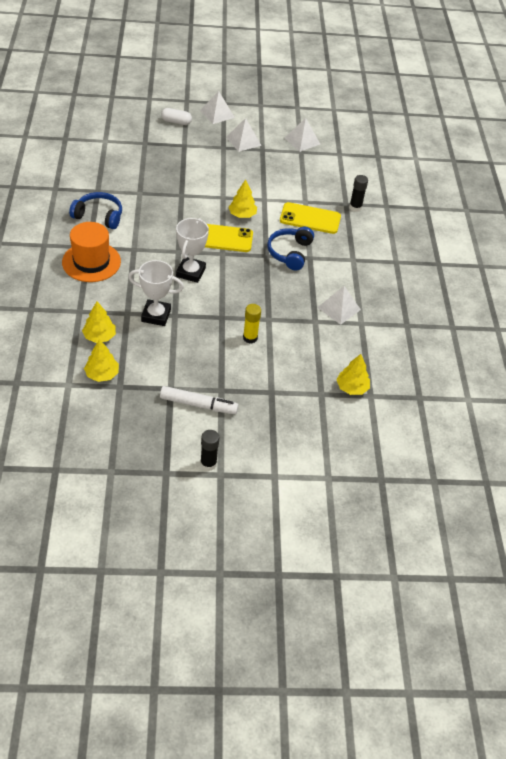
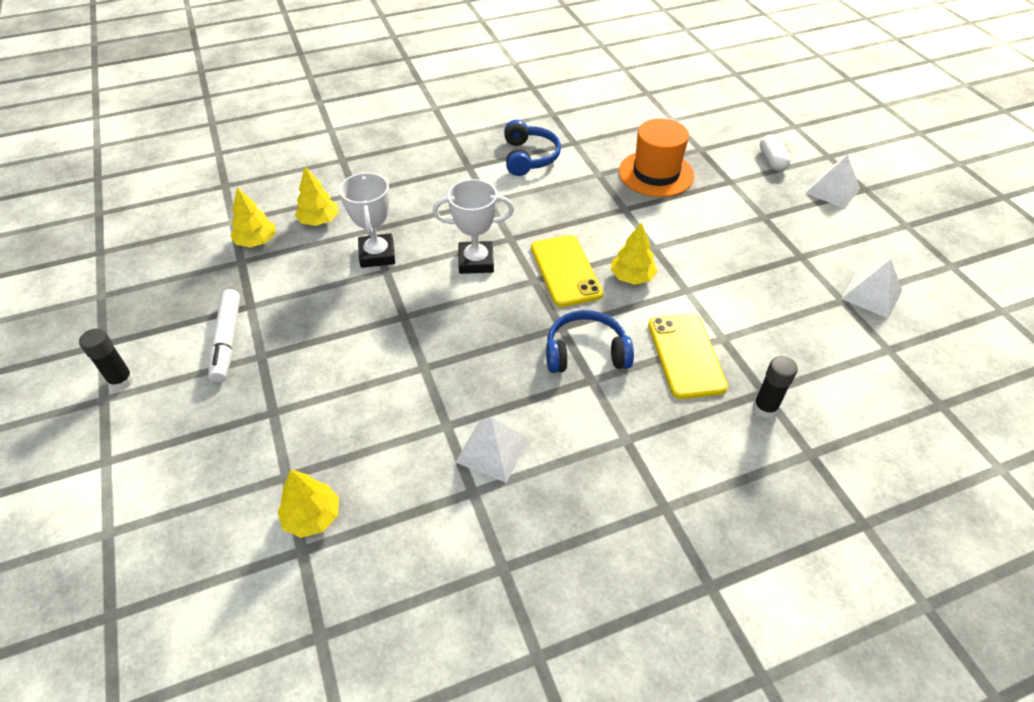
camera: 75 degrees right, 0 degrees up
orange hat [62,222,121,282] -> orange hat moved to [619,118,694,197]
white pyramid [226,118,262,152] -> none
yellow glue stick [243,304,261,344] -> none

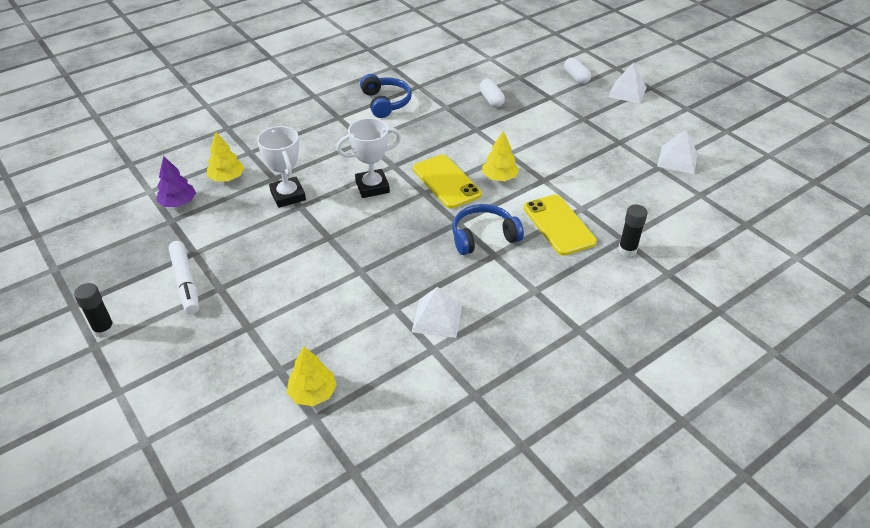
camera: 15 degrees left, 5 degrees down
yellow tree [230,187,276,247] -> purple tree [156,156,196,207]
orange hat [619,118,694,197] -> white capsule [479,79,505,107]

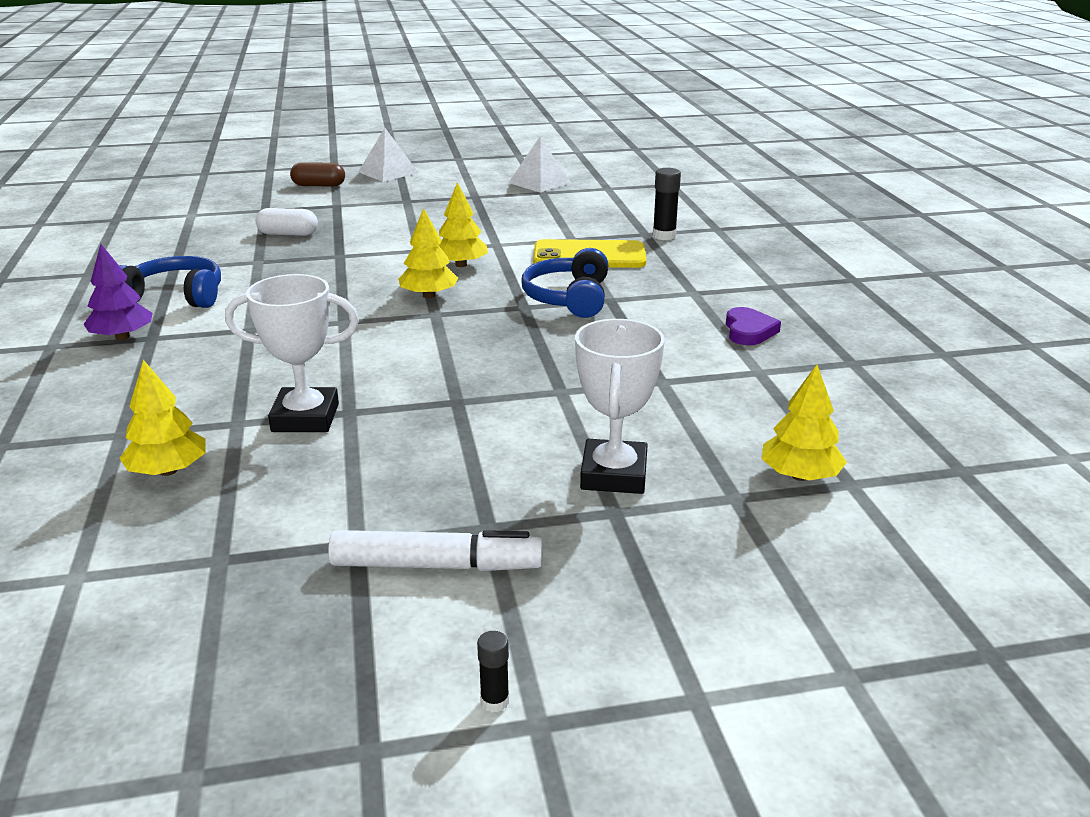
camera: 65 degrees left, 15 degrees down
black glue stick [74,283,115,338] -> black glue stick [477,631,509,712], size x0.57
purple tree [156,156,196,207] -> purple tree moved to [83,244,153,340]
white trophy [337,118,401,198] -> white trophy moved to [575,319,665,494]
white pyramid [412,287,463,338] -> none
yellow phone [413,155,482,208] -> yellow tree [398,208,458,298]
white capsule [564,57,591,84] -> brown capsule [290,162,345,187]
none -> purple heart [726,307,781,345]

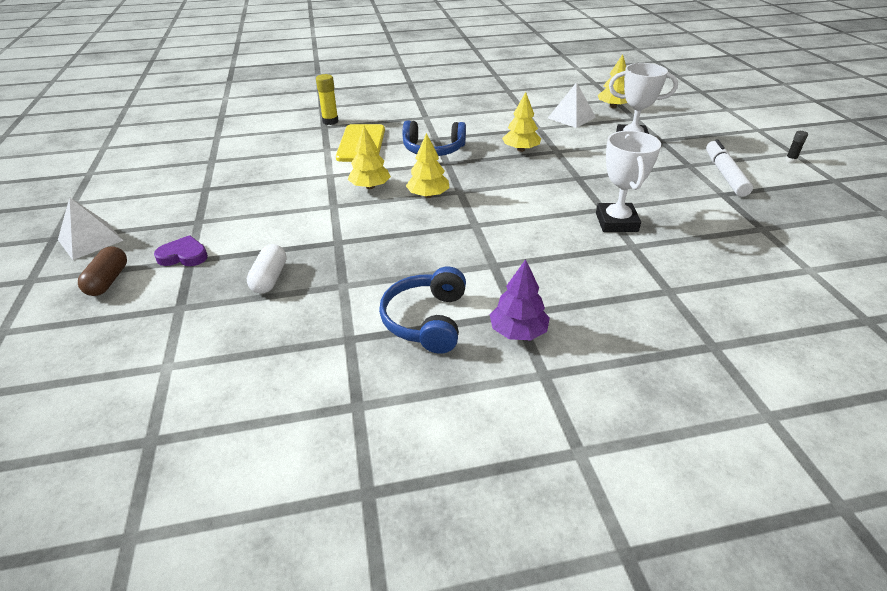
camera: 90 degrees left, 10 degrees up
yellow tree [119,360,206,476] -> yellow tree moved to [502,92,541,152]
white pyramid [508,137,571,193] -> white pyramid moved to [548,82,596,128]
black glue stick [653,168,681,240] -> yellow glue stick [316,74,339,125]
purple heart [726,307,781,345] -> purple heart moved to [154,235,208,266]

